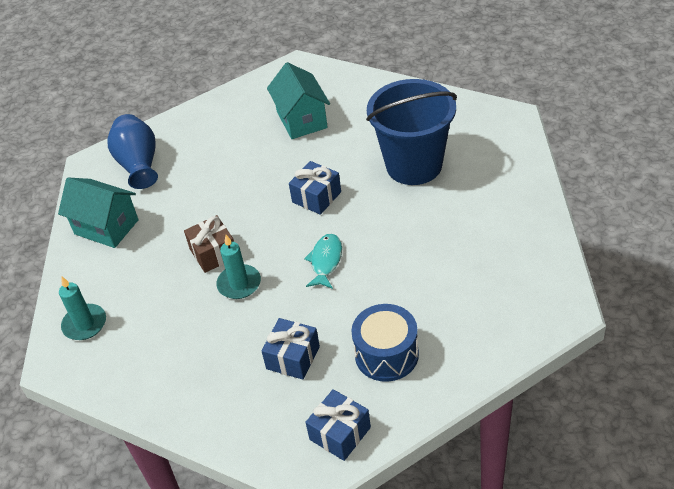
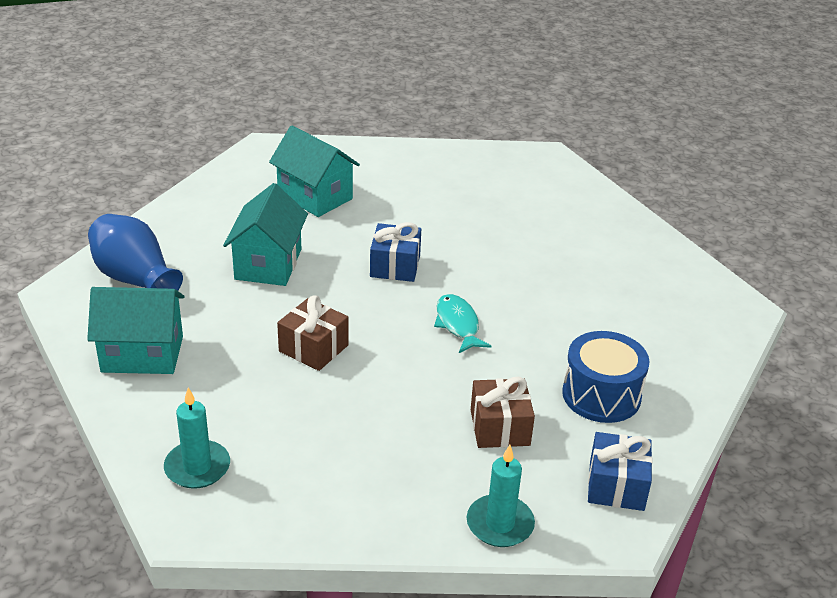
camera: 35 degrees left, 10 degrees down
turquoise candle [216,235,261,299] -> turquoise candle moved to [467,445,535,547]
blue gift [262,318,320,380] -> brown gift [471,377,535,448]
blue bucket [366,79,457,185] -> none
none -> turquoise house [223,183,308,286]

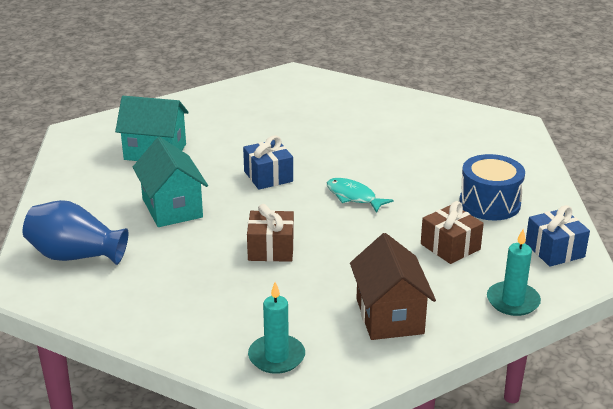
camera: 30 degrees left, 5 degrees down
turquoise house [87,287,184,374] -> none
none -> brown house [350,233,436,340]

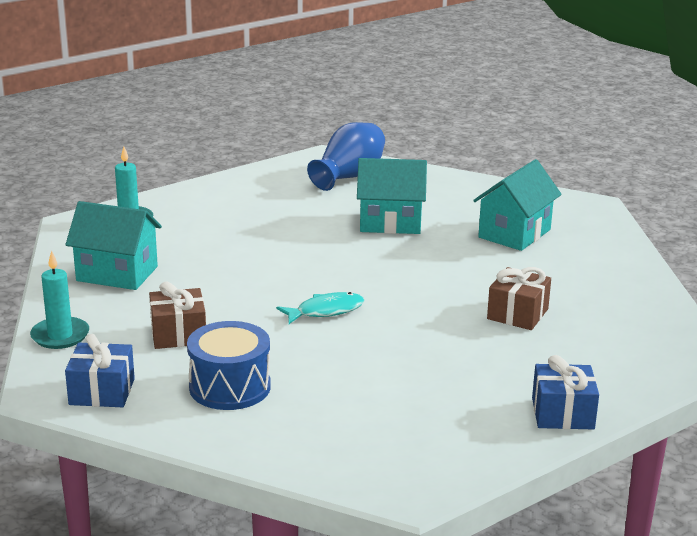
camera: 115 degrees right, 5 degrees down
blue gift [243,135,293,190] -> blue gift moved to [532,355,599,429]
brown gift [247,204,294,262] -> brown gift moved to [487,267,551,330]
brown house [350,233,436,340] -> turquoise house [65,201,162,290]

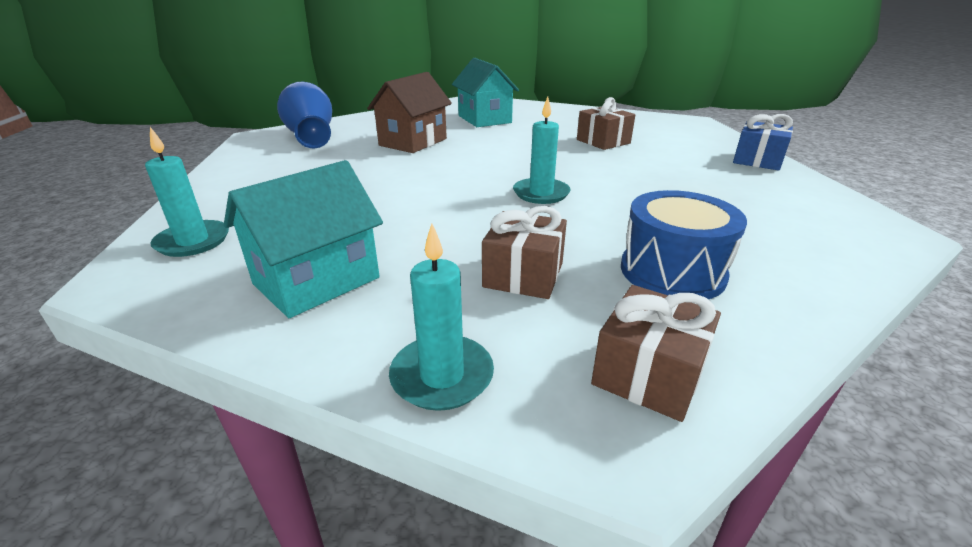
camera: 60 degrees left, 5 degrees up
blue gift [65,334,135,407] -> brown gift [591,285,721,422]
turquoise fish [276,292,365,324] -> turquoise candle [513,96,571,204]
turquoise house [357,158,427,234] -> brown house [367,72,452,153]

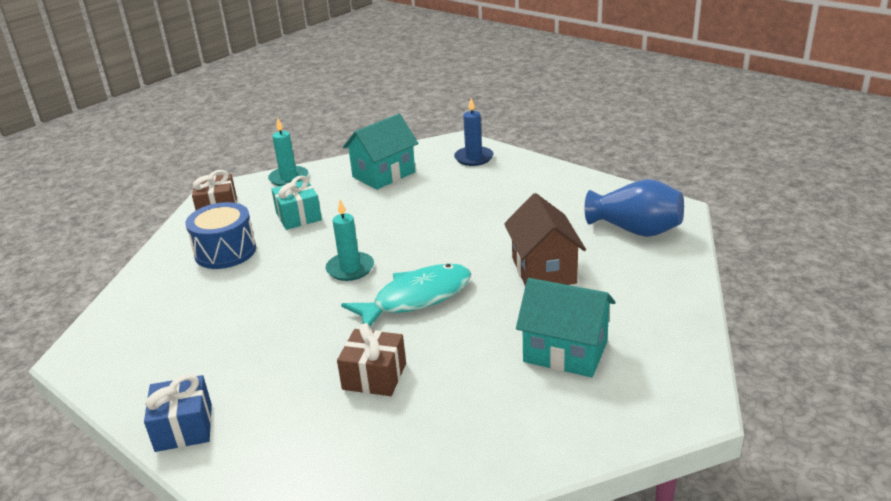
camera: 140 degrees right, 0 degrees up
turquoise candle [145,127,229,257] -> blue candle [454,98,493,166]
turquoise house [224,160,383,318] -> turquoise house turned 45 degrees clockwise [343,114,418,190]
brown gift [482,206,567,299] -> turquoise gift [271,176,322,230]
none -> turquoise fish [341,264,471,326]

